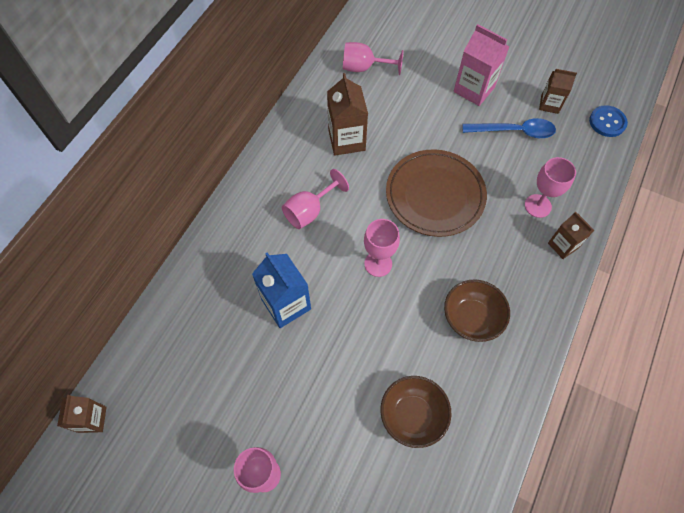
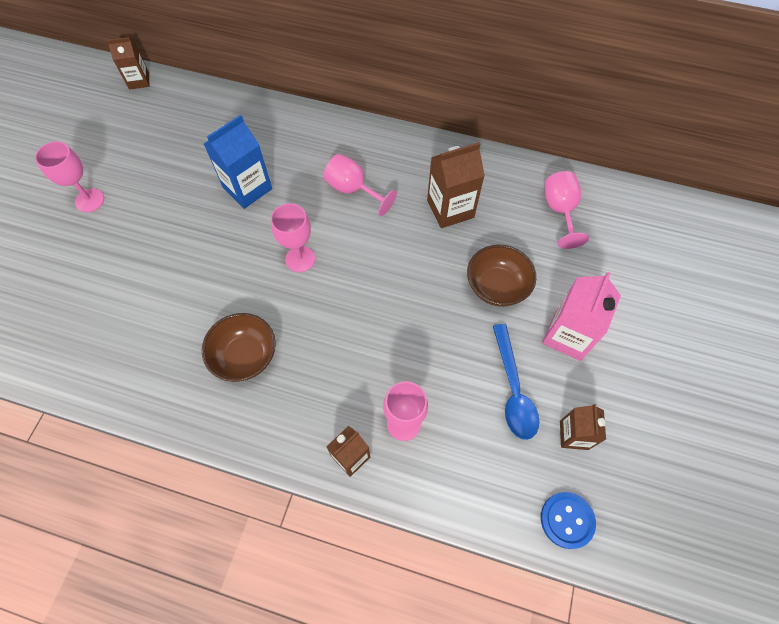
camera: 80 degrees right, 0 degrees up
brown bowl [381,376,451,448] -> brown bowl moved to [467,245,536,307]
brown plate [386,149,487,237] -> none

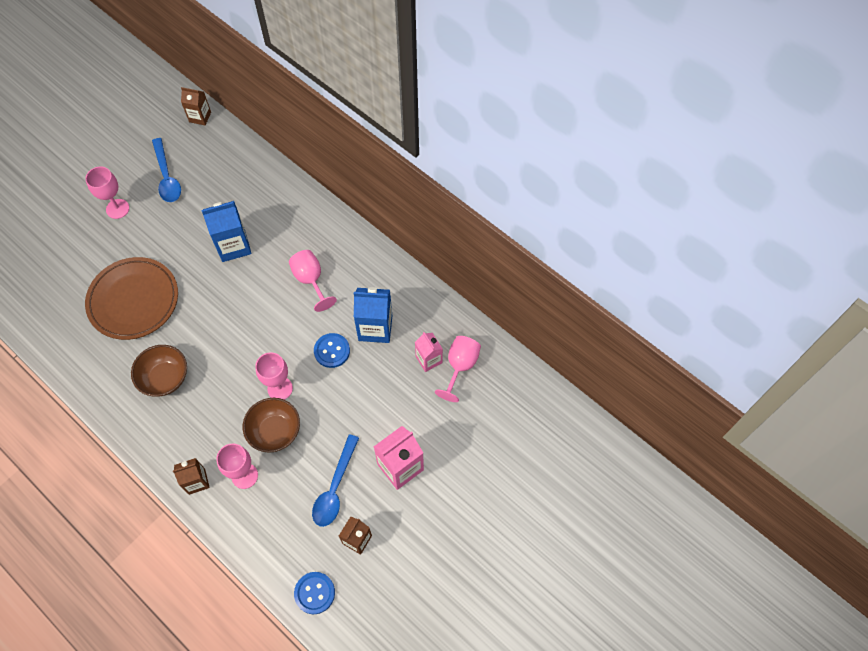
camera: 25 degrees right, 0 degrees up
pink goblet [271,203,315,272] -> pink goblet moved to [255,352,293,400]
brown carton [427,142,485,228] -> blue carton [354,287,393,343]
brown bowl [467,245,536,307] -> brown bowl moved to [243,398,300,453]
none -> brown plate [85,257,178,340]
none -> blue spoon [152,138,181,202]
none -> blue button [314,333,350,368]
none -> pink carton [415,332,443,372]

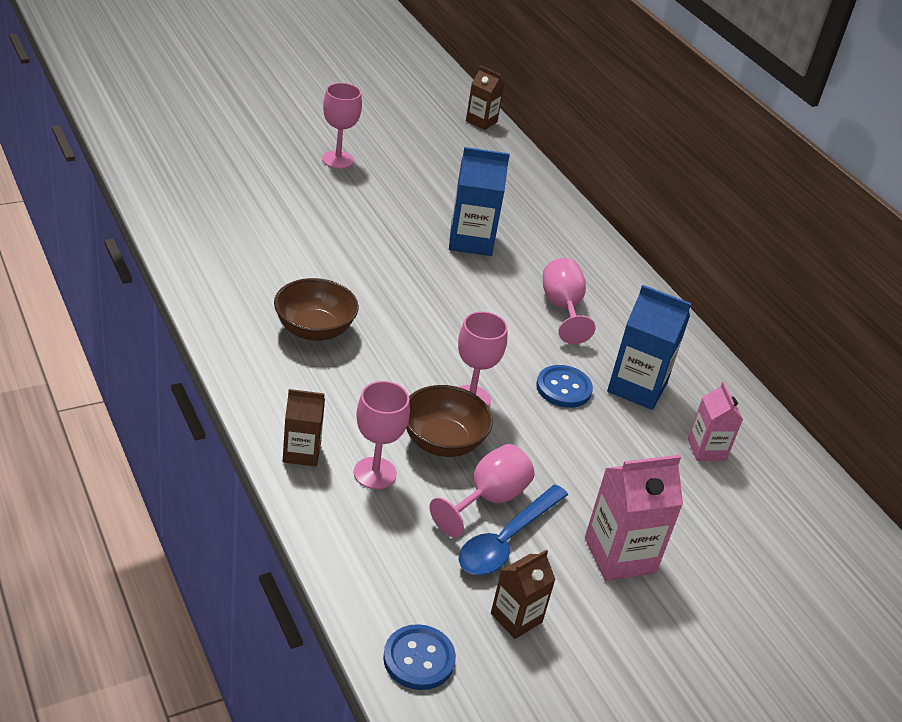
camera: 15 degrees right, 25 degrees down
brown plate [85,257,178,340] -> none
blue spoon [152,138,181,202] -> none
pink goblet [435,336,481,402] -> pink goblet moved to [430,444,534,538]

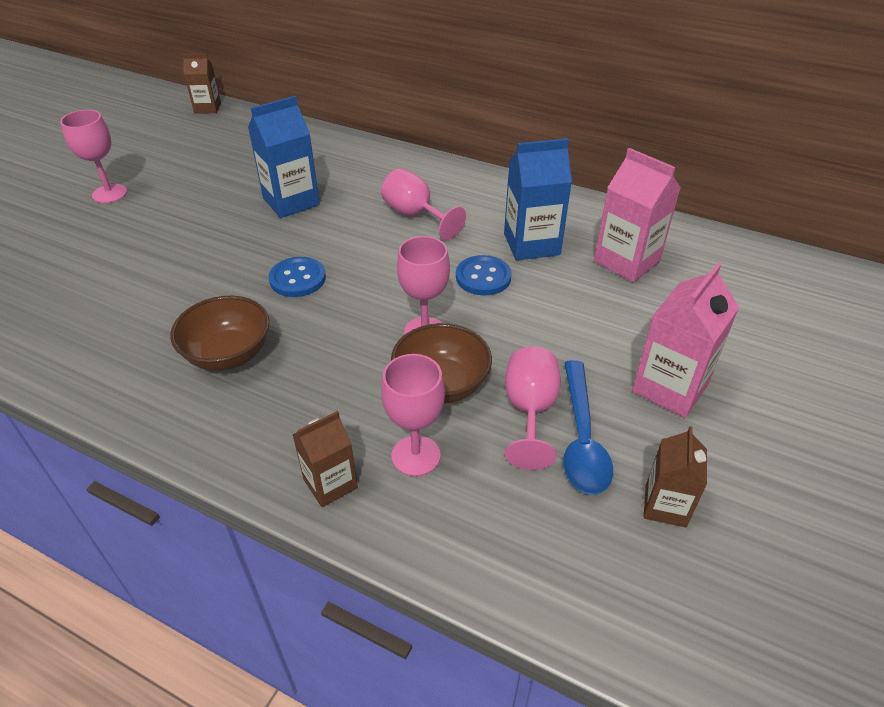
camera: 30 degrees left, 5 degrees up
blue button [383,624,456,690] -> blue button moved to [269,257,326,297]
pink carton [688,382,743,461] -> pink carton [594,148,681,282], size x1.60

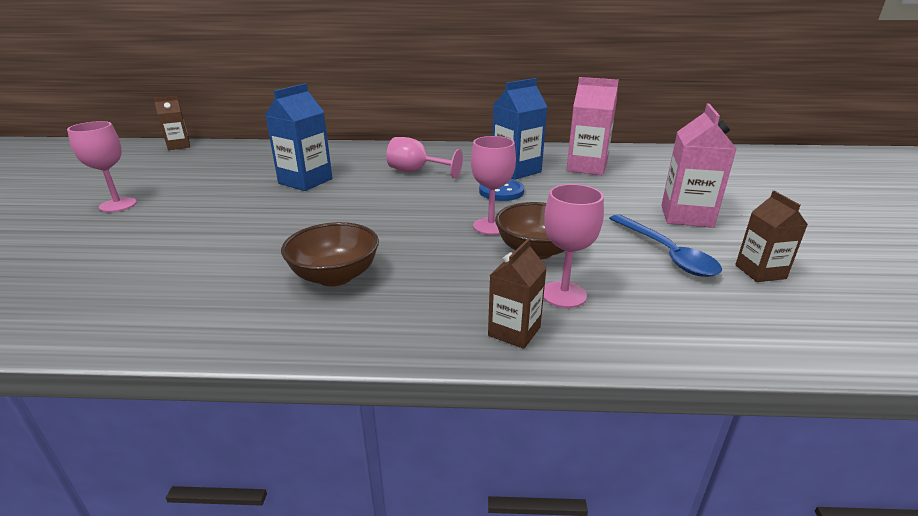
camera: 25 degrees left, 15 degrees down
blue button [269,257,326,297] -> none
pink goblet [505,347,561,470] -> none

